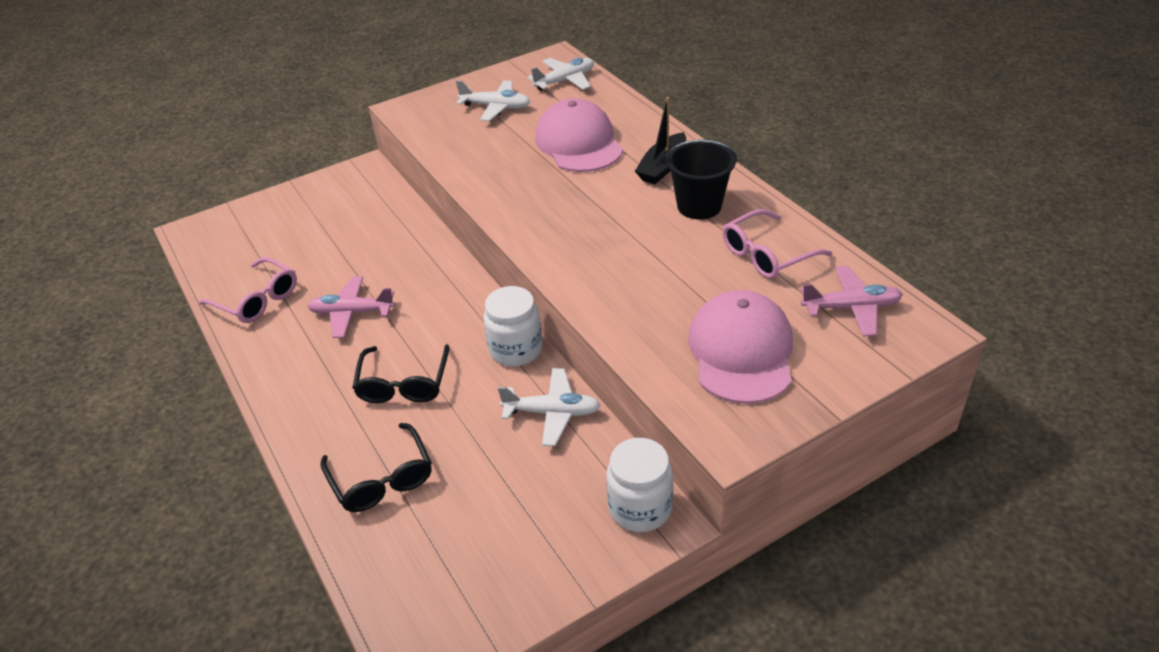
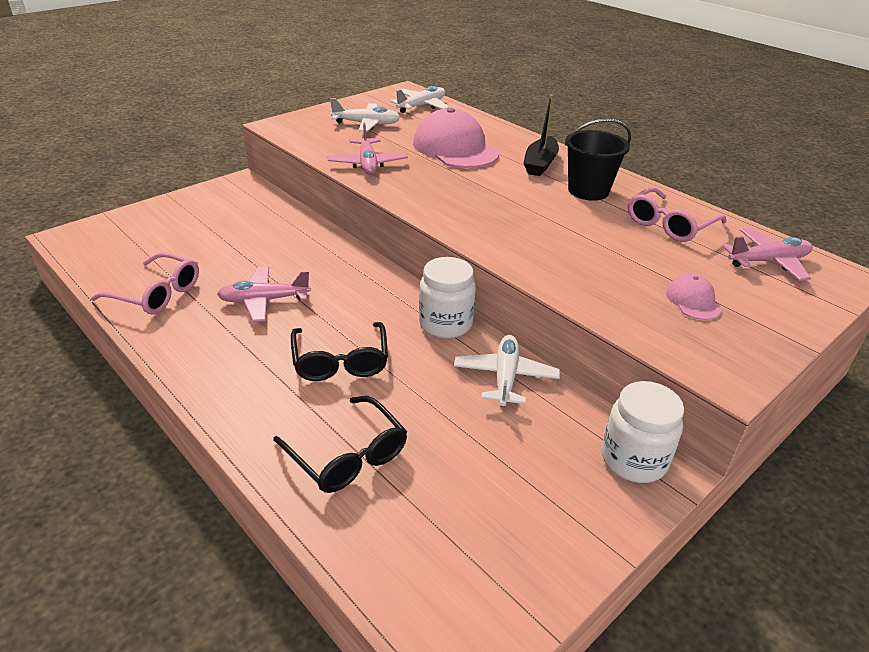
camera: 15 degrees left, 5 degrees down
white plane [498,368,601,446] -> white plane turned 75 degrees counterclockwise [454,335,560,407]
pink cap [688,290,793,404] -> pink cap [666,274,722,320], size x0.46
none -> pink plane [328,122,408,175]

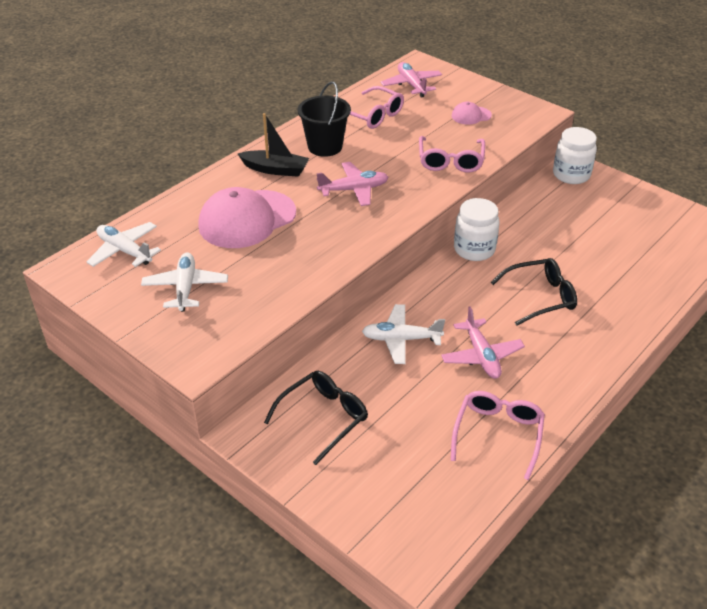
camera: 95 degrees left, 5 degrees up
black glasses [273,396,407,493] -> black glasses moved to [264,371,368,465]
pink plane [328,122,408,175] -> pink plane moved to [317,162,388,206]
white plane [454,335,560,407] -> white plane moved to [362,304,445,364]
none -> pink glasses [419,136,485,173]

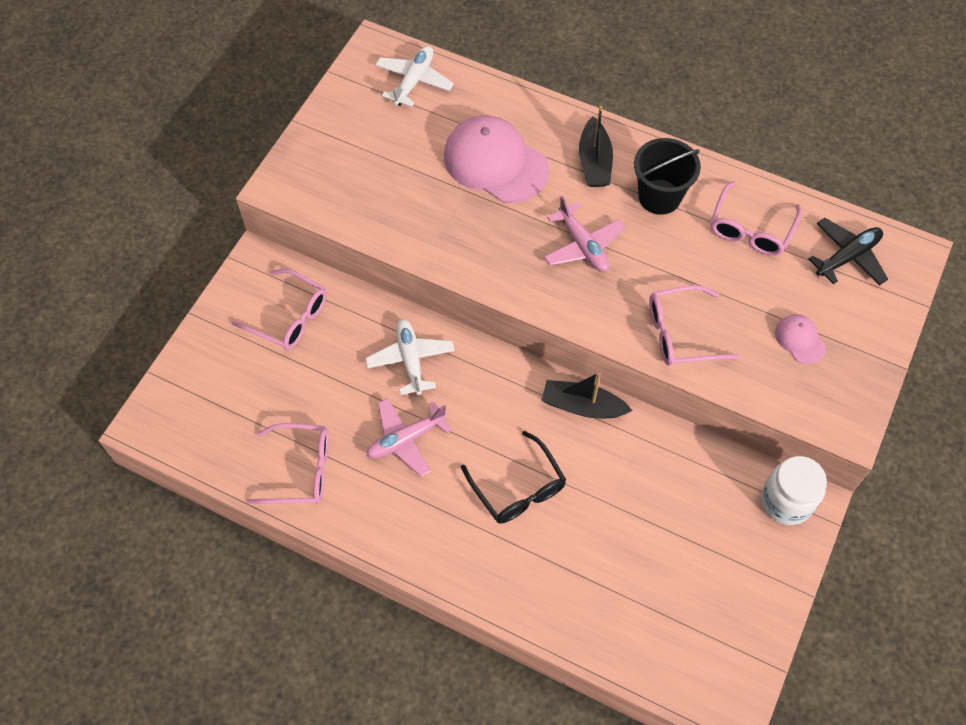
camera: 75 degrees right, 20 degrees up
white plane [141,252,228,312] -> none
black glasses [264,371,368,465] -> pink glasses [232,269,327,350]
pink plane [380,62,442,97] -> black plane [808,218,888,285]
white jar [454,198,499,261] -> black boat [541,372,632,418]

